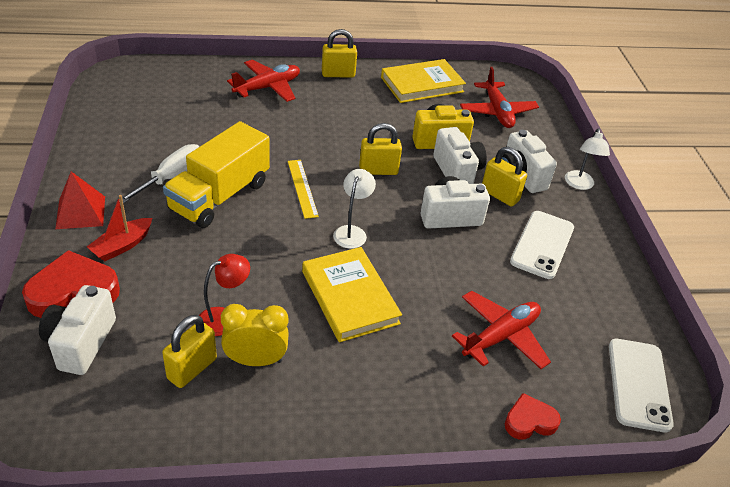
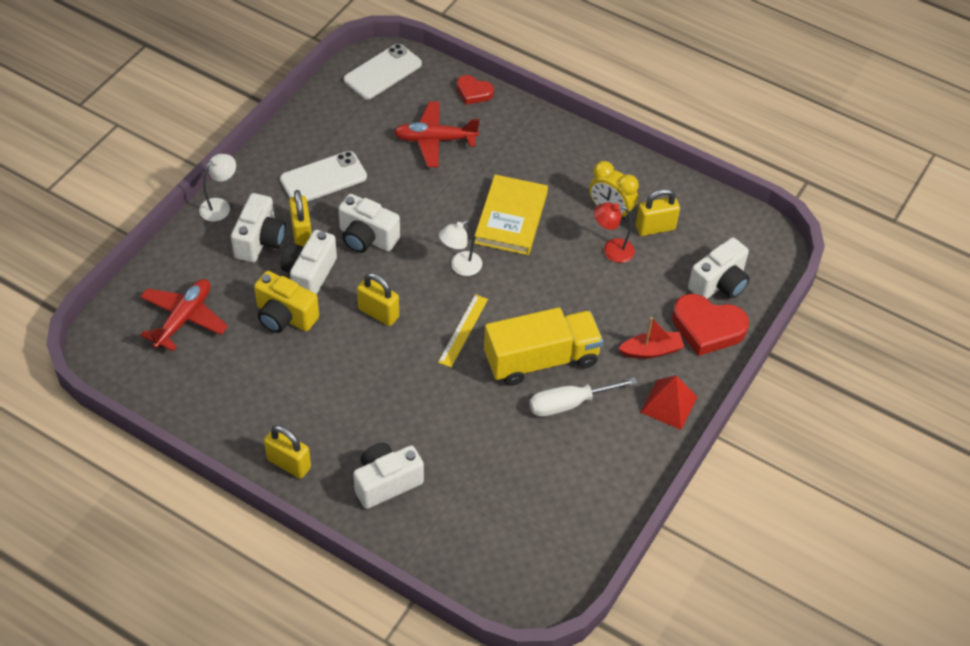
camera: 140 degrees left, 10 degrees up
red plane [227,60,300,102] -> white camera [353,443,424,509]
yellow book [381,59,466,103] -> none

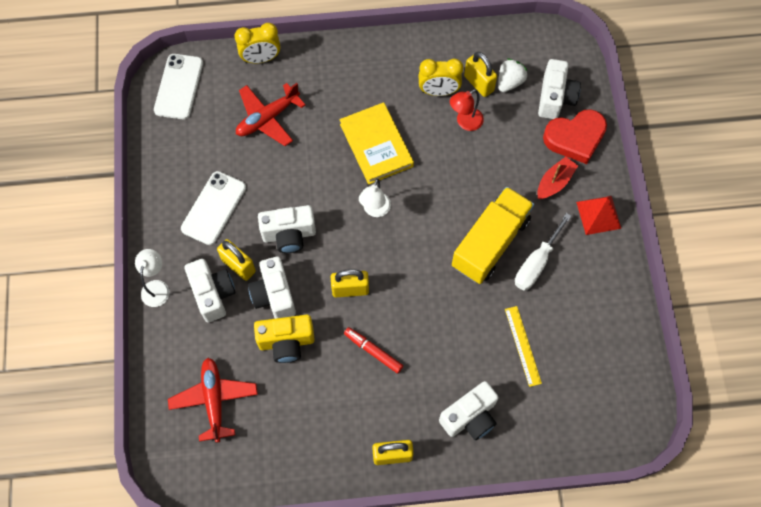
camera: 35 degrees left, 15 degrees up
white camera [353,443,424,509] -> white camera turned 150 degrees counterclockwise [439,381,499,440]
yellow ruler [438,294,488,367] -> yellow ruler moved to [505,306,542,387]
red heart [457,75,494,105] -> yellow clock [235,23,280,64]
yellow padlock [636,188,680,236] -> yellow padlock turned 75 degrees counterclockwise [464,52,497,97]
none -> red marker [344,327,403,374]
none -> white strawberry [498,59,527,92]

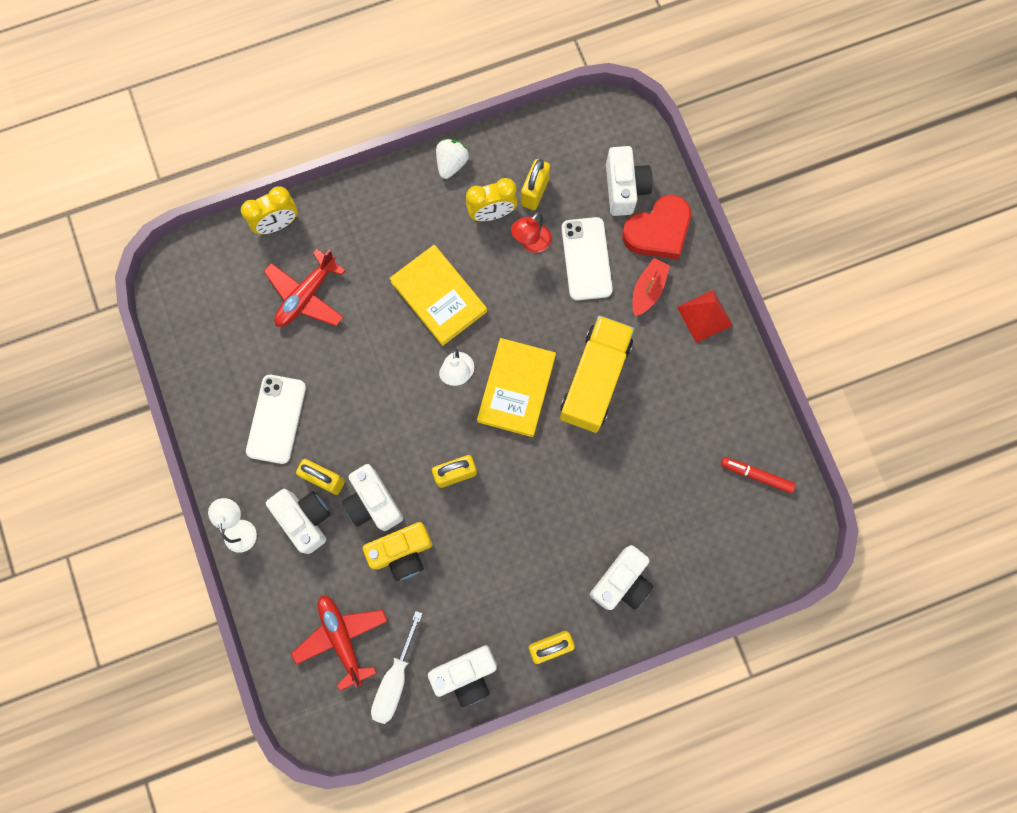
camera: 15 degrees left, 10 degrees up
white phone [154,54,203,119] -> white phone moved to [561,217,613,301]
white camera [258,205,316,253] -> white camera moved to [428,645,497,707]
red marker [344,327,403,374] -> red marker moved to [721,457,796,493]
yellow padlock [464,52,497,97] -> yellow padlock turned 75 degrees clockwise [521,159,550,210]
white strawberry [498,59,527,92] -> white strawberry moved to [436,139,469,179]
yellow ruler [505,306,542,387] -> none
white screwdriver [515,213,571,290] -> white screwdriver moved to [371,611,423,724]
none -> yellow book [477,338,556,437]

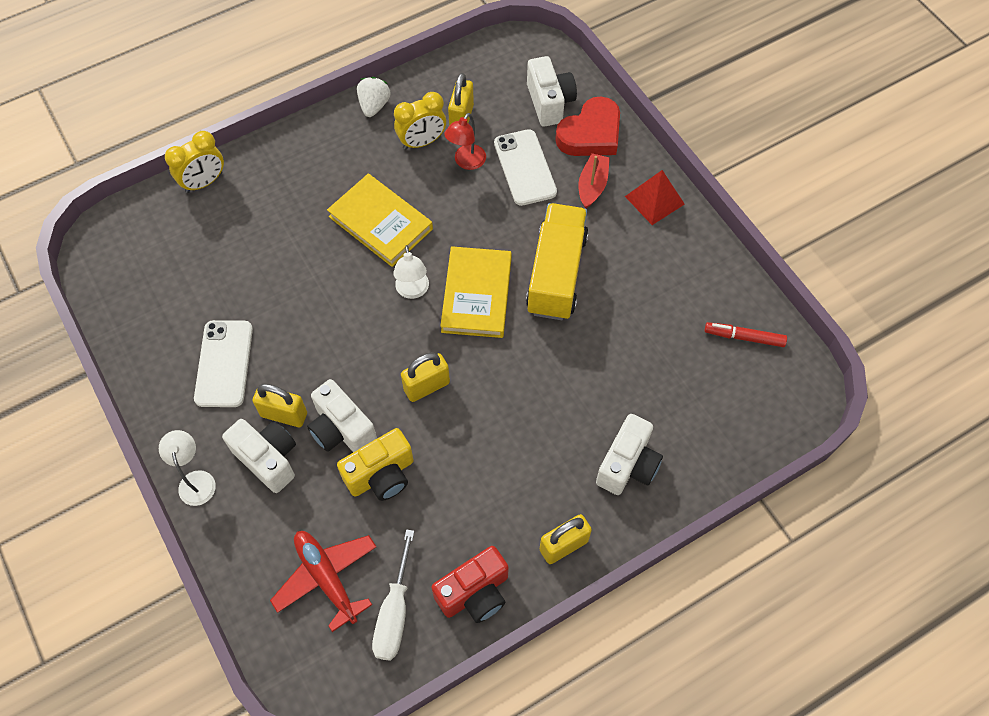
camera: 10 degrees left, 15 degrees down
red plane [264,249,346,327] -> none
white camera [428,645,497,707] -> red camera [432,546,509,623]

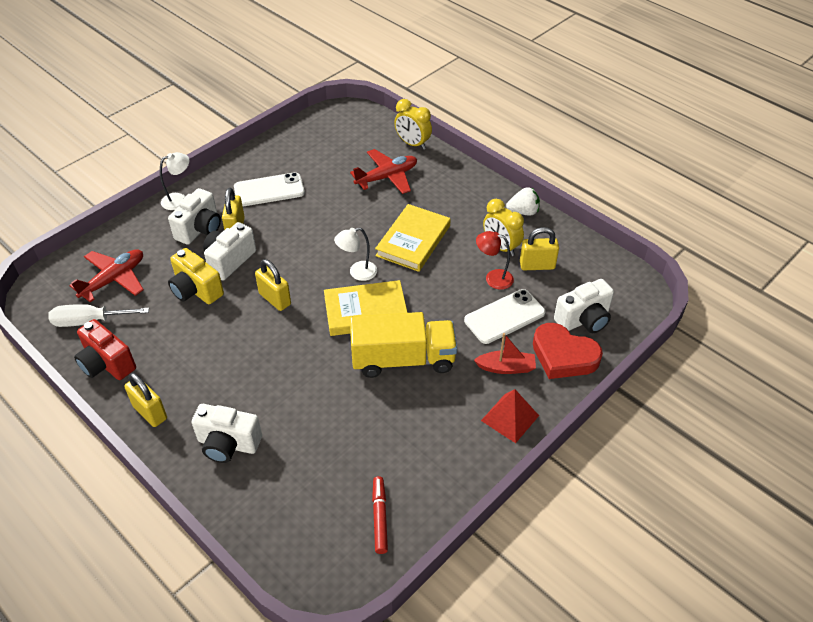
camera: 75 degrees right, 15 degrees down
none -> red plane [350,149,417,194]

